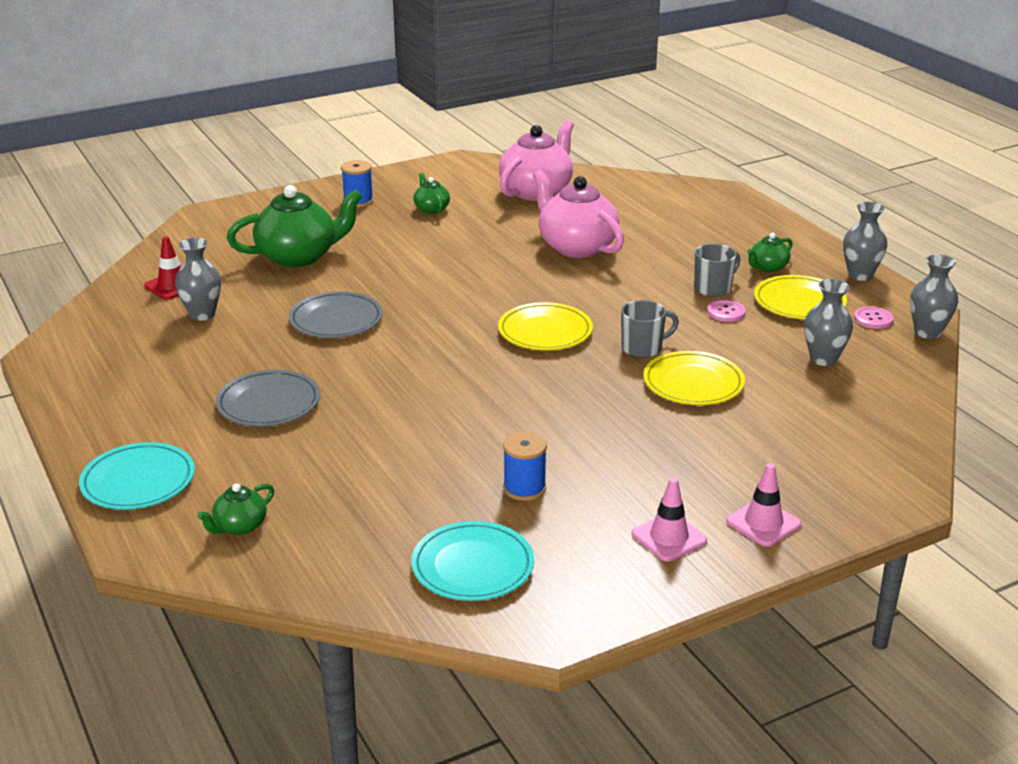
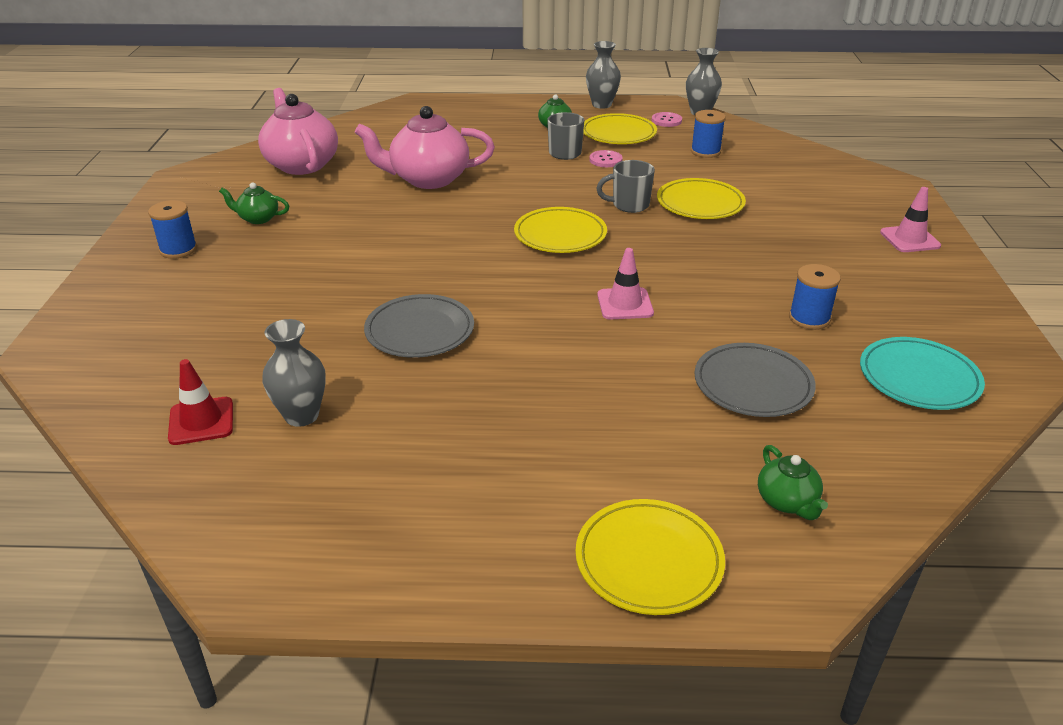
camera: 60 degrees left, 5 degrees up
turquoise plate [79,442,195,510] -> yellow plate [575,499,725,615]
grey plate [216,370,320,427] -> grey plate moved to [694,343,816,417]
green teapot [227,185,362,267] -> none
grey mug [621,300,679,358] -> grey mug turned 105 degrees counterclockwise [596,160,655,213]
pink traffic cone [632,477,707,562] -> pink traffic cone moved to [597,248,654,319]
grey vase [804,279,853,366] -> blue spool [691,110,726,158]

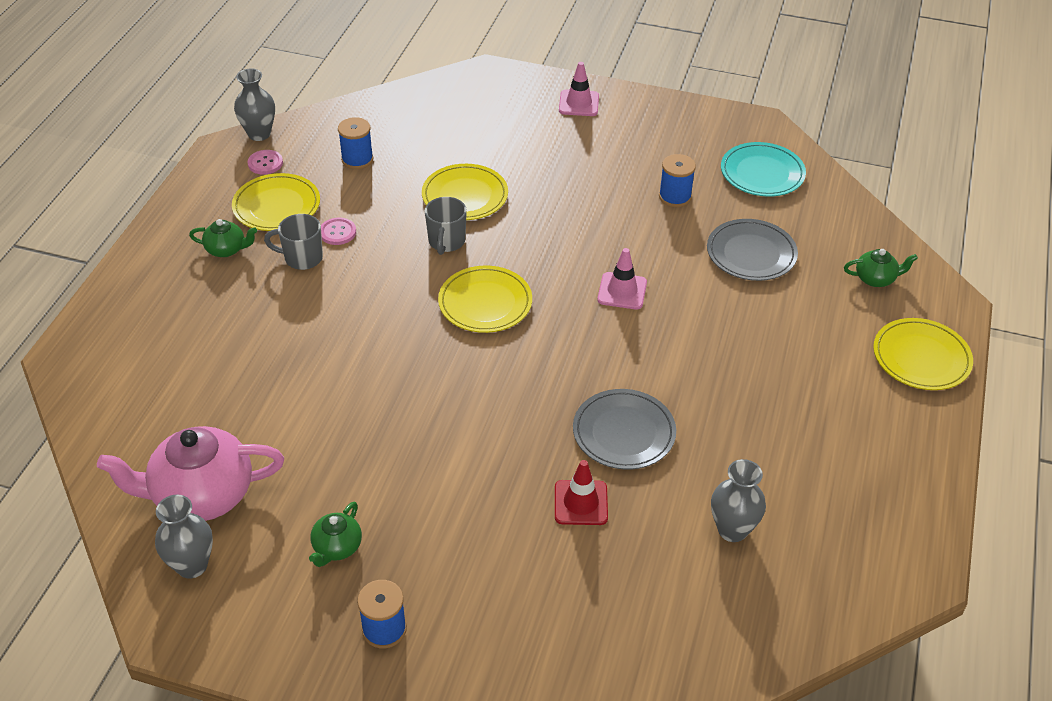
camera: 75 degrees left, 10 degrees up
red traffic cone [168,359,233,445] -> red traffic cone moved to [555,460,608,525]
pink teapot [355,106,495,189] -> none
grey vase [586,41,621,109] -> grey vase moved to [155,495,213,578]

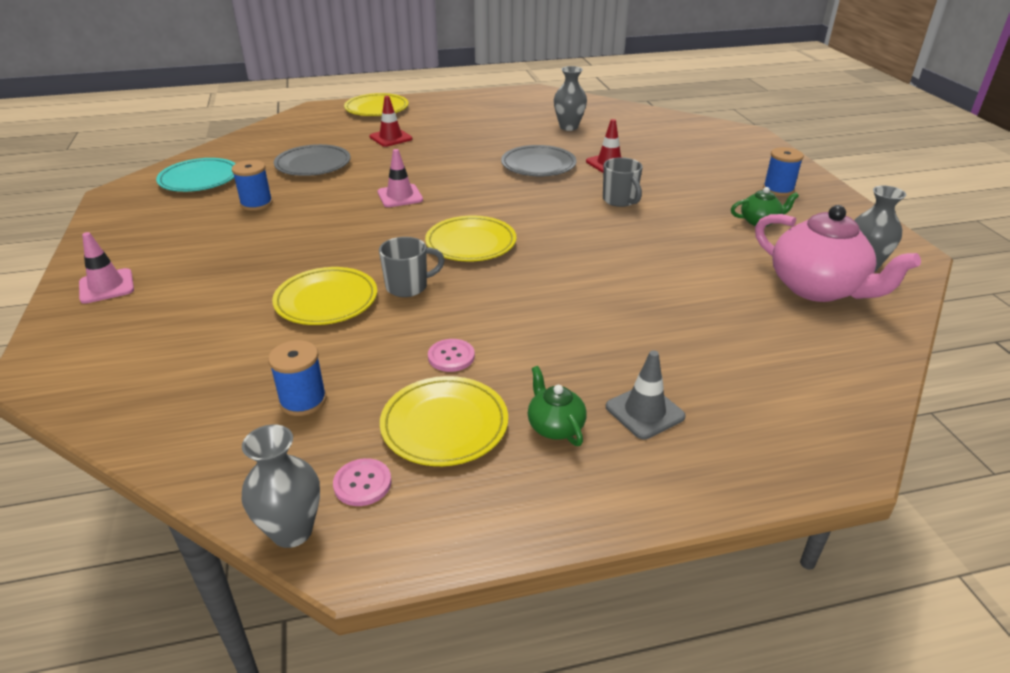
camera: 120 degrees left, 10 degrees down
grey mug [264,214,323,270] -> grey mug moved to [603,157,643,207]
green teapot [844,249,918,287] -> none
none -> red traffic cone [370,96,412,147]
none -> grey traffic cone [606,350,686,440]

